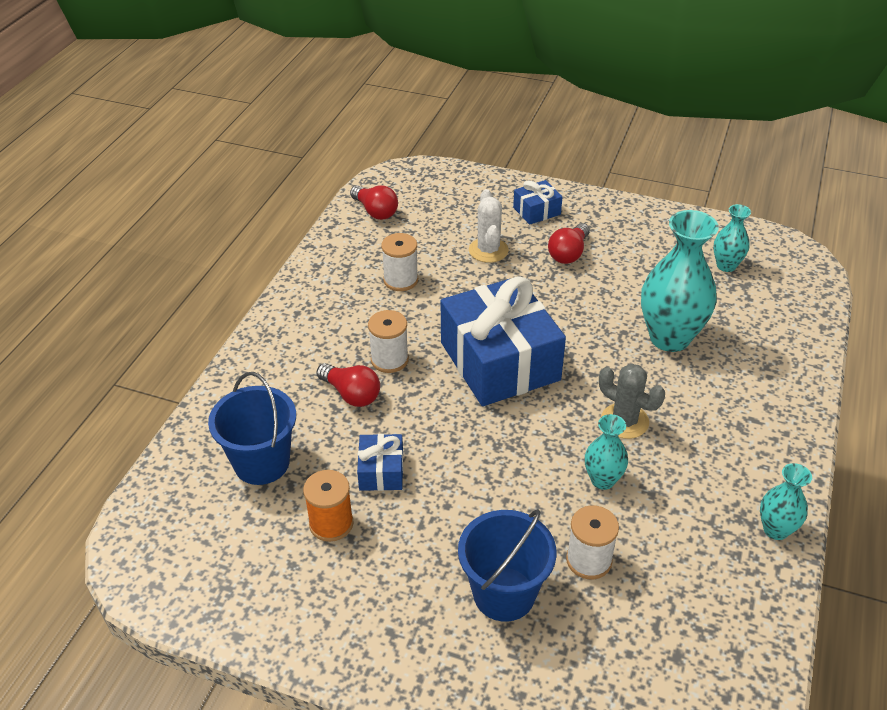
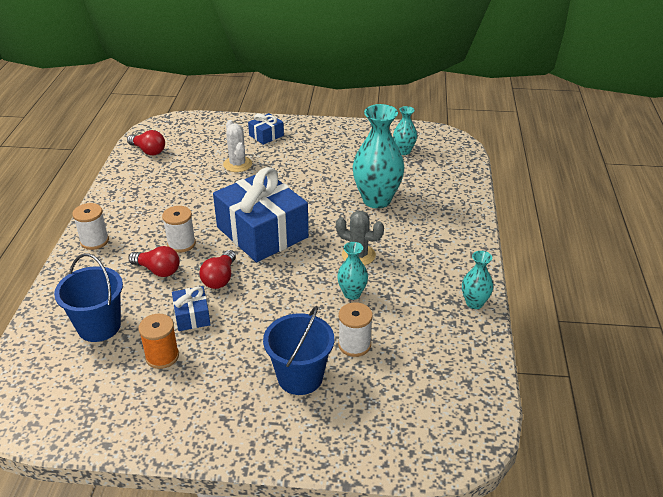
camera: 15 degrees left, 5 degrees down
white spool [381,233,418,291] -> white spool moved to [72,203,109,250]
red light bulb [548,223,589,264] -> red light bulb moved to [199,250,236,289]

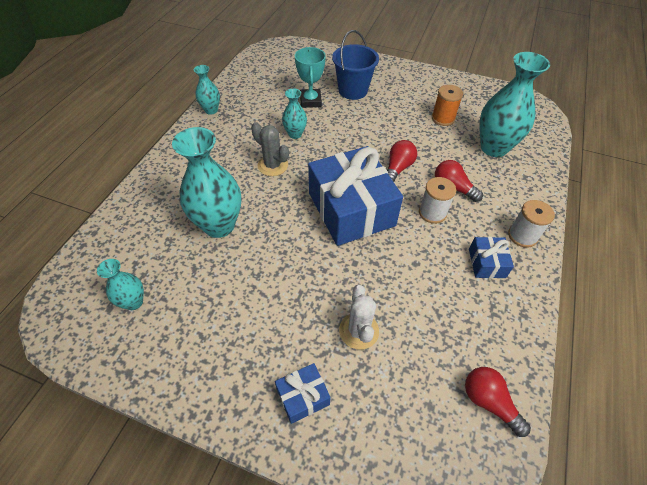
camera: 165 degrees left, 15 degrees up
blue bucket [54,253,123,342] -> turquoise vase [479,52,550,157]
blue gift [172,286,211,331] -> blue gift moved to [469,237,514,278]
white spool [338,302,373,357] -> turquoise trophy [295,47,326,108]

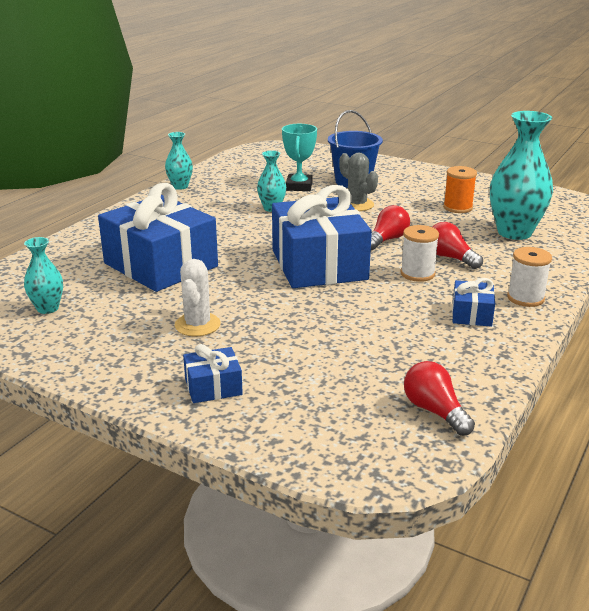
camera: 10 degrees right, 25 degrees down
turquoise vase [172,127,241,238] -> blue gift [98,183,218,292]
grey cactus [251,122,289,176] -> grey cactus moved to [339,153,378,211]
white cactus [339,285,379,350] -> white cactus moved to [175,259,221,336]

